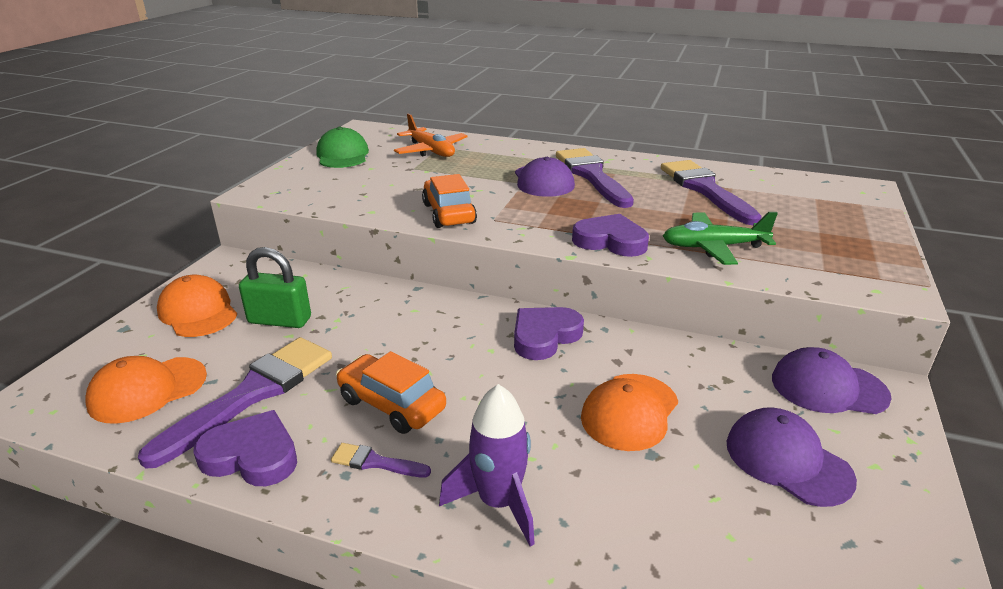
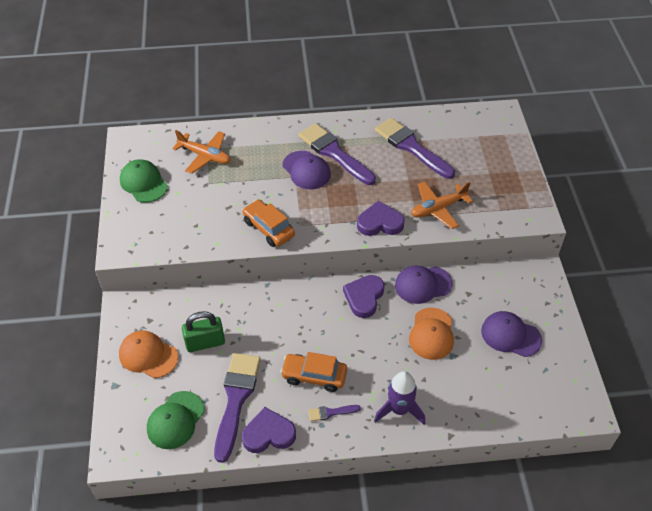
camera: 25 degrees left, 20 degrees up
orange cap [85,356,207,424] -> green cap [147,391,205,449]
green plane [663,212,778,265] -> orange plane [411,181,473,229]
purple cap [772,347,892,414] -> purple cap moved to [395,265,453,304]

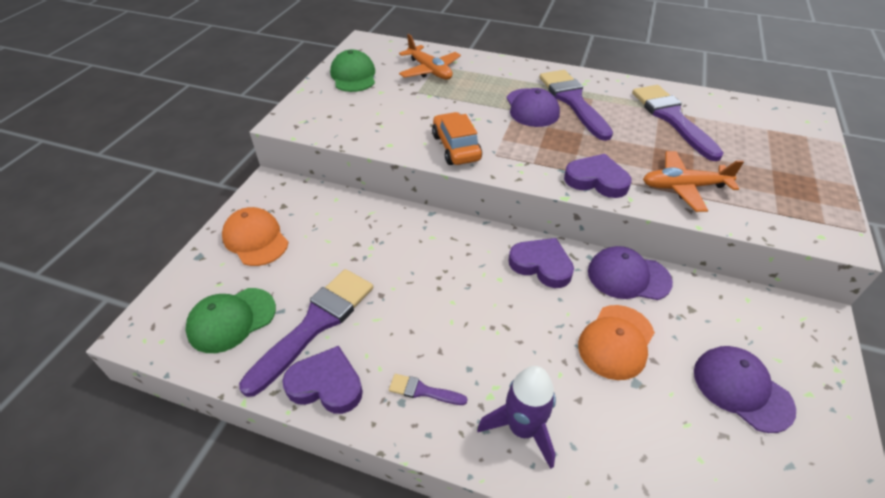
camera: 25 degrees right, 5 degrees down
green padlock [182,311,225,352] -> none
orange car [280,352,347,392] -> none
purple heart [343,275,384,318] -> purple heart turned 75 degrees clockwise [509,238,574,288]

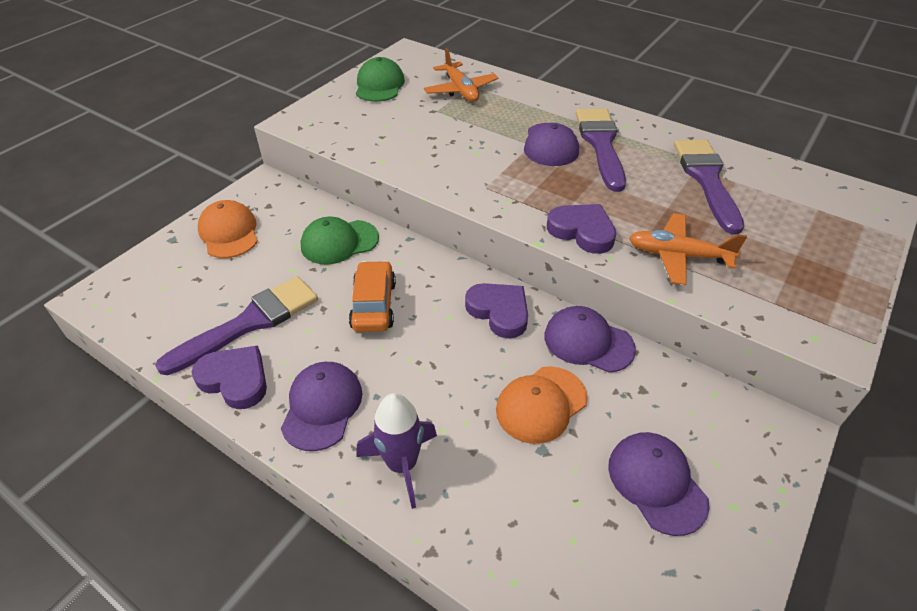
camera: 15 degrees right, 0 degrees up
green cap [185,288,276,353] -> green cap moved to [300,217,379,264]
purple brush [389,374,467,405] -> purple cap [281,362,362,451]
orange car [432,112,482,165] -> orange car moved to [349,261,396,332]

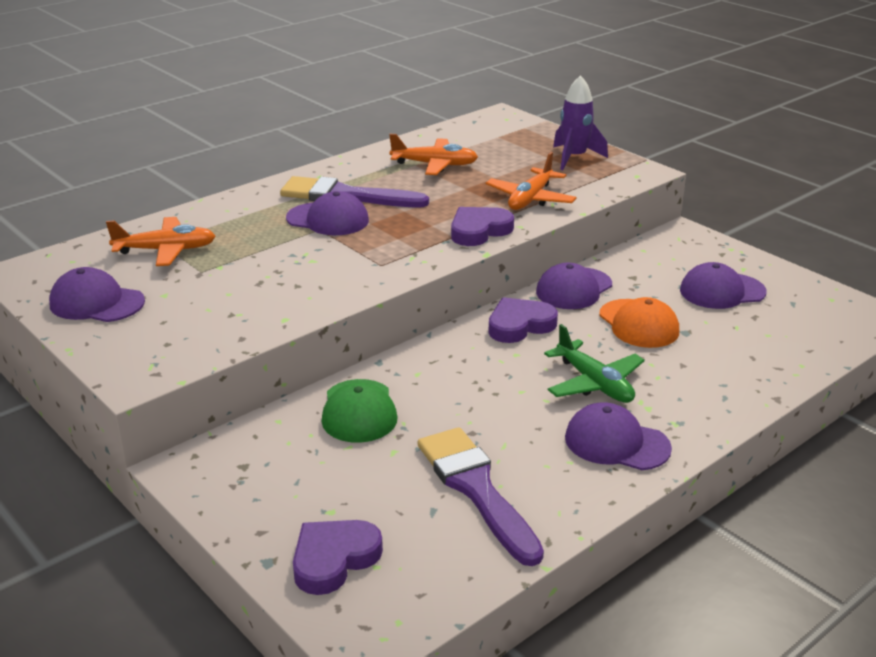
camera: 75 degrees left, 15 degrees down
purple heart [192,345,267,409] -> purple heart moved to [293,520,383,595]
orange cap [198,200,258,258] -> none
orange car [349,261,396,332] -> none
green cap [356,57,405,102] -> purple cap [49,267,145,322]
purple rocket [356,393,437,509] -> purple rocket moved to [553,75,608,170]
purple brush [674,140,744,234] -> orange plane [389,134,478,175]
none -> green plane [544,324,645,403]

